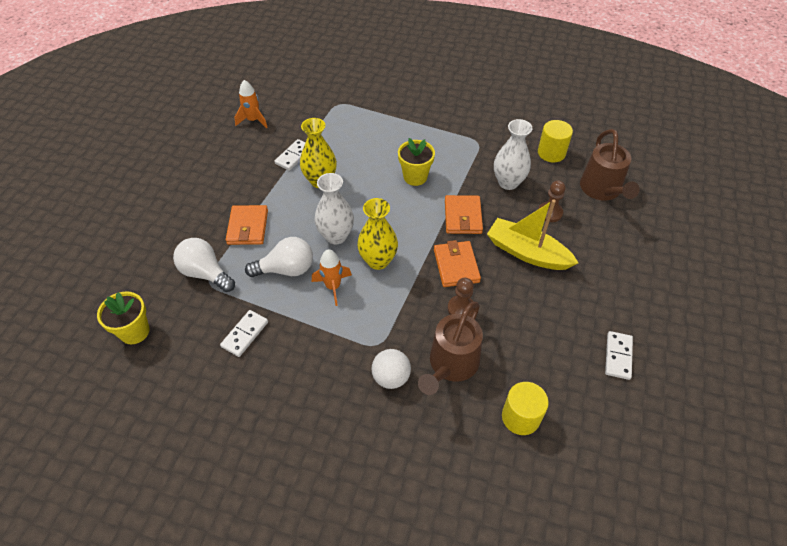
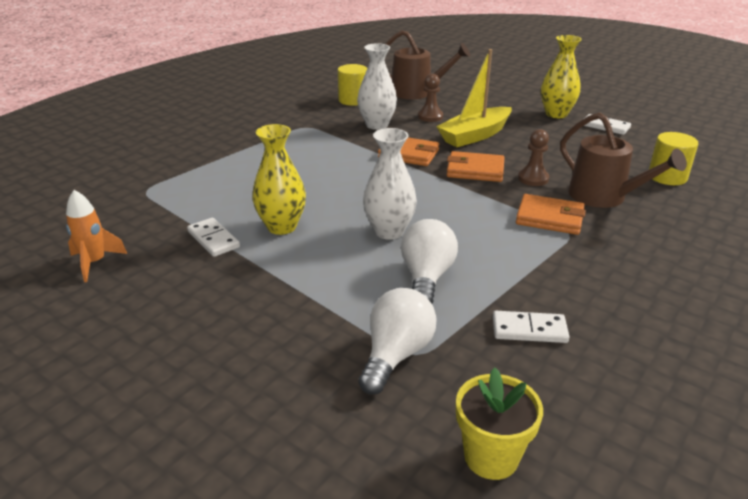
camera: 70 degrees left, 20 degrees down
white light bulb [173,238,235,292] -> white light bulb turned 150 degrees clockwise [358,288,437,395]
white domino [220,310,268,357] -> white domino turned 45 degrees counterclockwise [493,311,570,343]
orange wallet [226,205,268,245] -> orange wallet moved to [516,194,586,235]
orange rocket [312,249,352,306] -> none
yellow vase [357,198,398,270] -> yellow vase moved to [541,35,582,118]
white ball [371,349,411,389] -> none
yellow flower pot [398,138,435,186] -> none

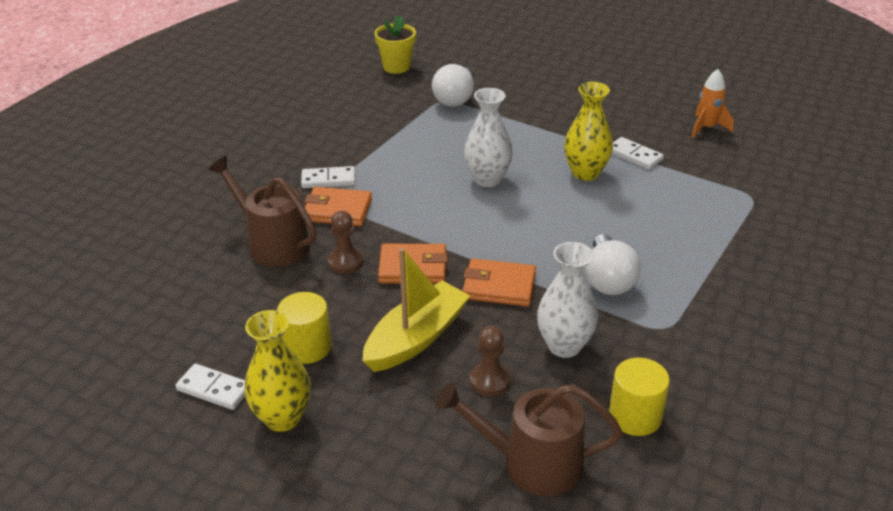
camera: 170 degrees right, 5 degrees up
white light bulb [401,219,458,303] -> white light bulb moved to [585,234,641,295]
white domino [493,311,570,343] -> white domino moved to [301,166,356,188]
yellow cylinder [649,132,698,185] -> yellow cylinder moved to [277,292,332,364]

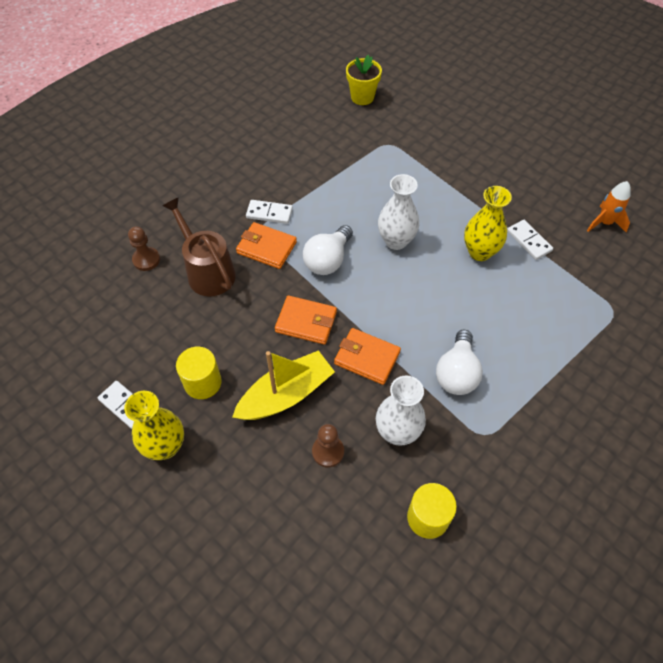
camera: 15 degrees right, 20 degrees up
brown pawn [328,211,363,274] -> brown pawn moved to [128,226,160,271]
white light bulb [432,64,474,107] -> white light bulb moved to [303,225,353,275]
brown watering can [436,382,622,496] -> none

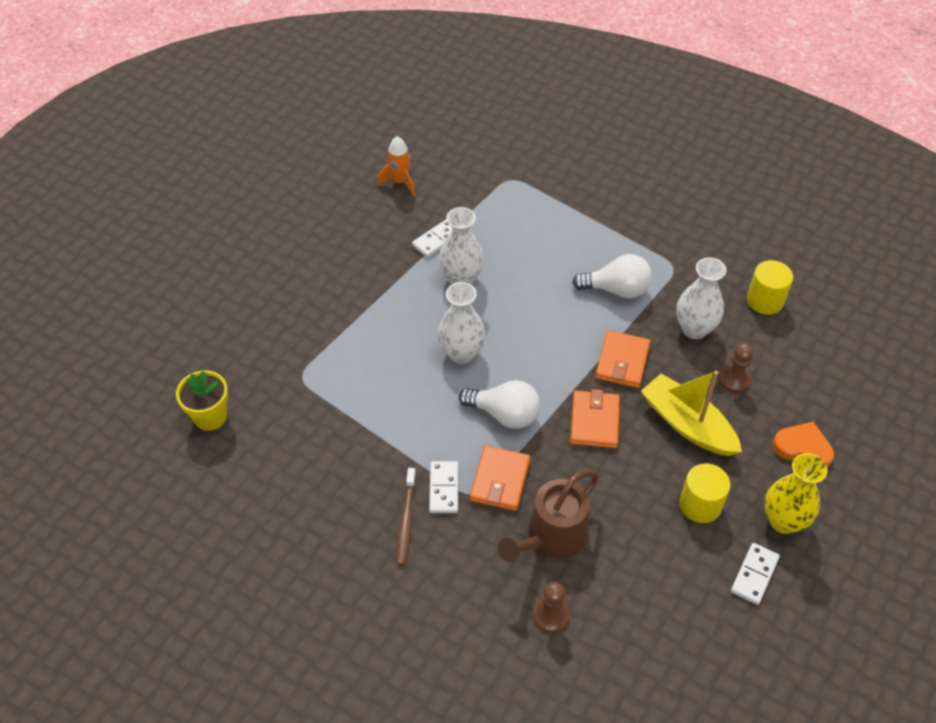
camera: 100 degrees left, 5 degrees down
yellow vase [464,186,512,261] -> white vase [439,207,484,285]
none -> brown toothbrush [397,468,416,565]
none -> orange heart [773,422,834,468]

